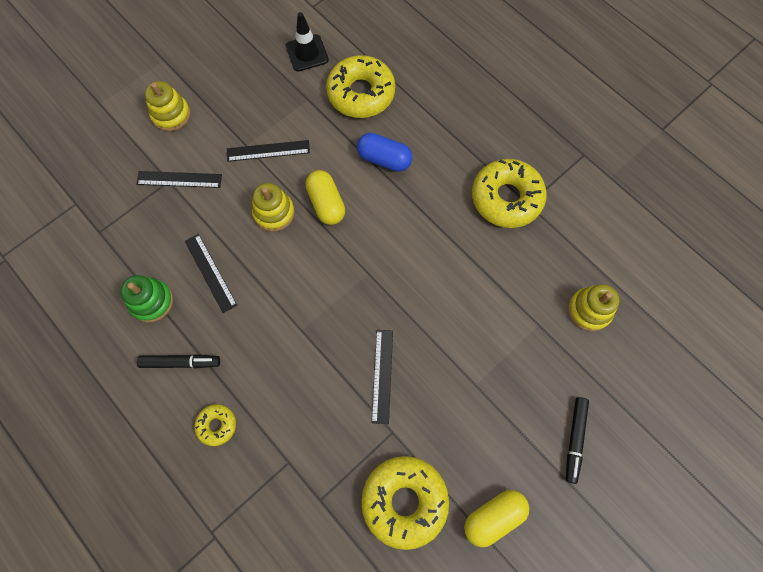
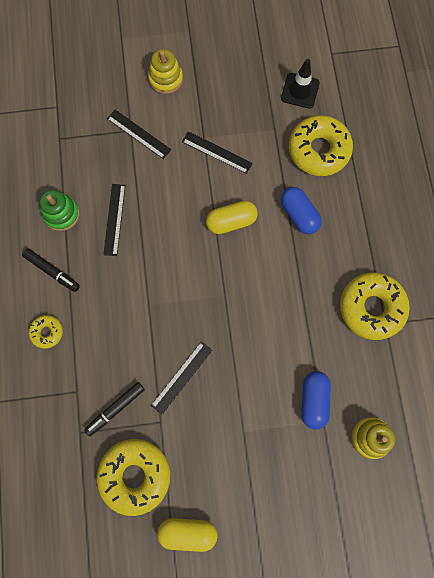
camera: 35 degrees right, 5 degrees up
yellow stacking toy [252,183,295,232] -> none
yellow capsule [305,170,345,225] -> yellow capsule turned 60 degrees clockwise [206,201,258,234]
black marker [566,397,589,484] -> black marker moved to [84,382,145,436]
none -> blue capsule [302,371,331,429]

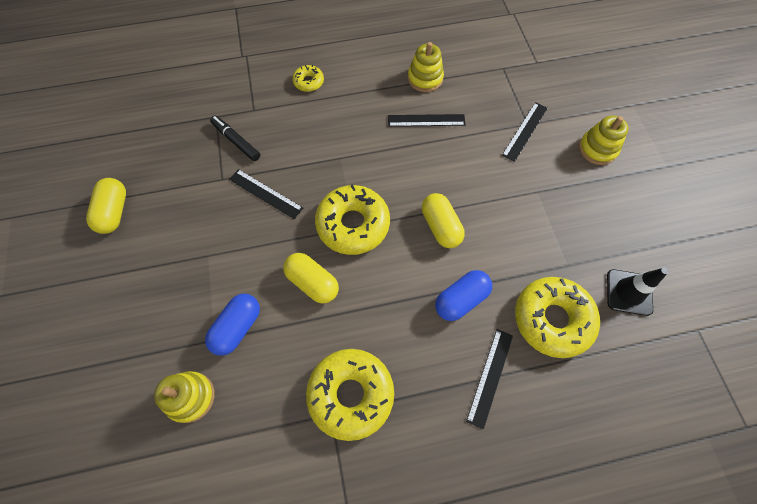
camera: 85 degrees right, 10 degrees down
black marker [22,248,80,292] -> none
green stacking toy [39,190,80,231] -> yellow stacking toy [408,42,444,92]
yellow donut [96,439,170,516] -> yellow donut moved to [315,184,390,255]
black ruler [182,131,253,174] -> black ruler moved to [466,329,513,429]
blue capsule [302,371,331,429] -> blue capsule turned 60 degrees counterclockwise [205,293,260,356]
none -> yellow capsule [283,253,339,304]

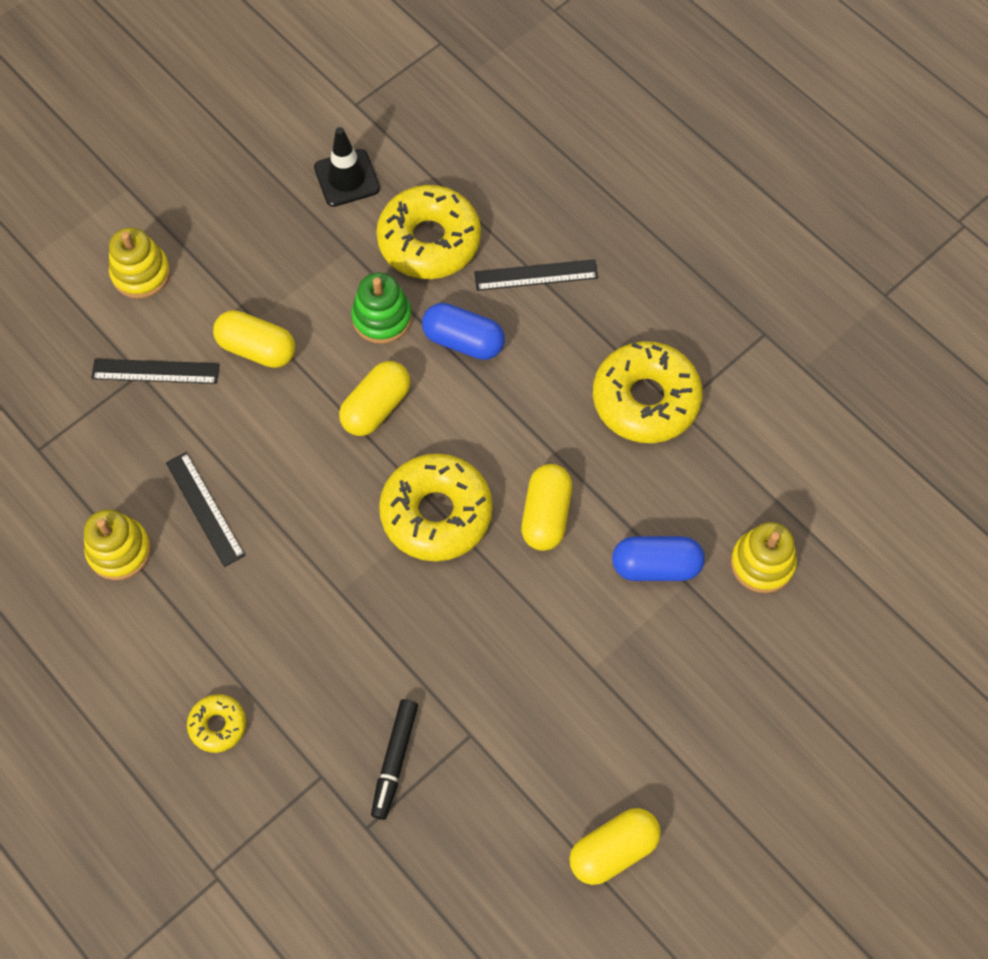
camera: 120 degrees left, 0 degrees up
black ruler [229,169,303,219] -> none
none -> yellow capsule [213,310,295,368]
none -> green stacking toy [351,273,412,344]

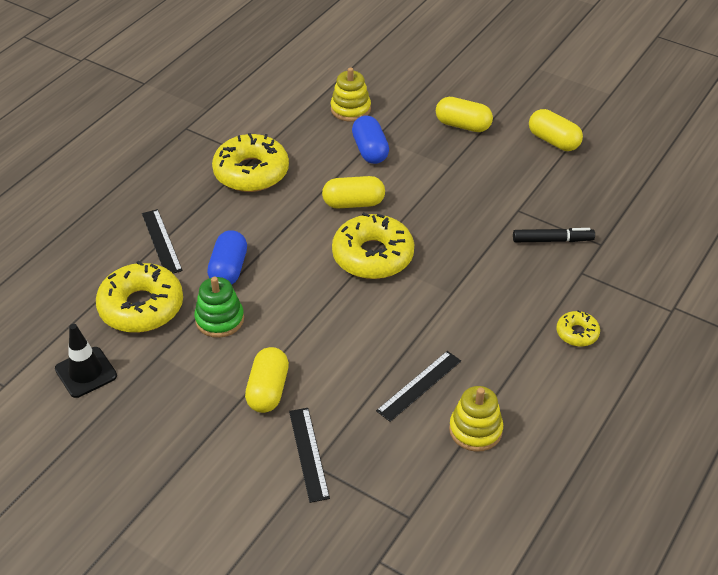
camera: 105 degrees left, 20 degrees down
yellow stacking toy [109,227,170,299] -> none
yellow capsule [339,361,411,436] -> yellow capsule moved to [436,97,493,132]

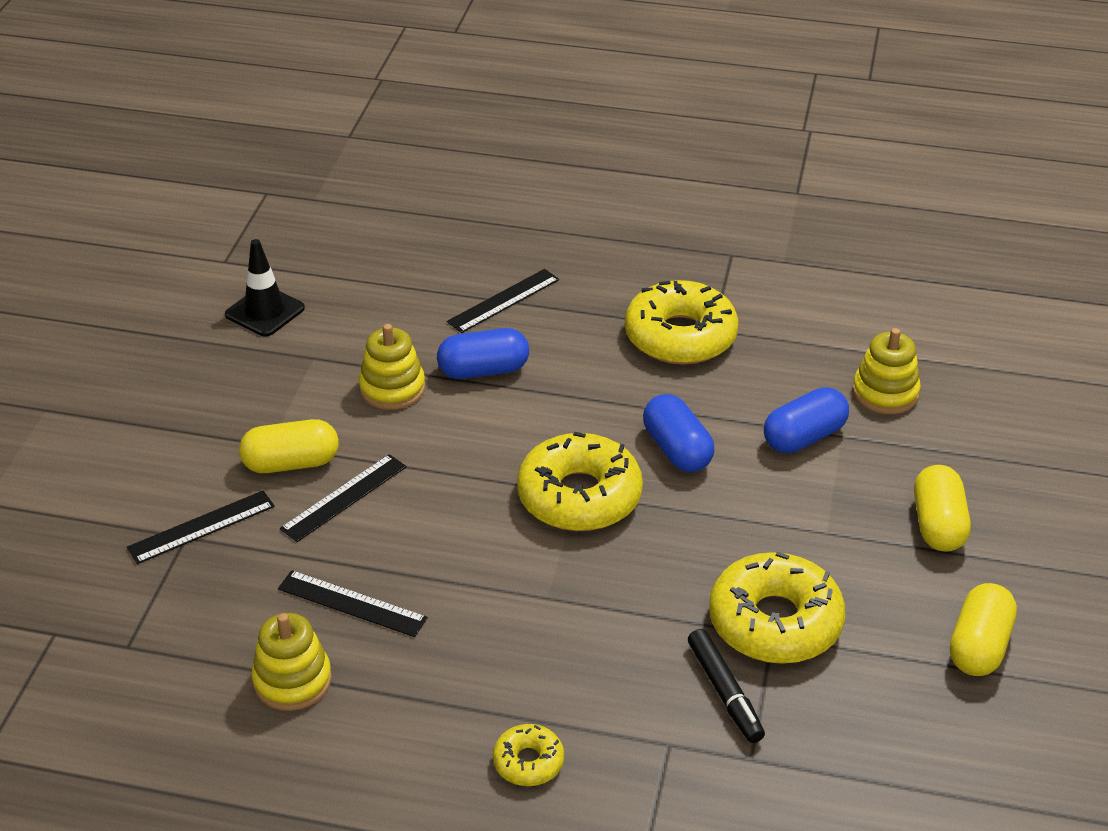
camera: 70 degrees right, 5 degrees down
yellow donut [96,260,183,333] -> yellow donut moved to [709,552,845,664]
green stacking toy [194,277,244,338] -> yellow stacking toy [358,324,425,410]
yellow capsule [322,176,385,209] -> blue capsule [643,394,714,472]
none -> black ruler [280,454,407,542]

